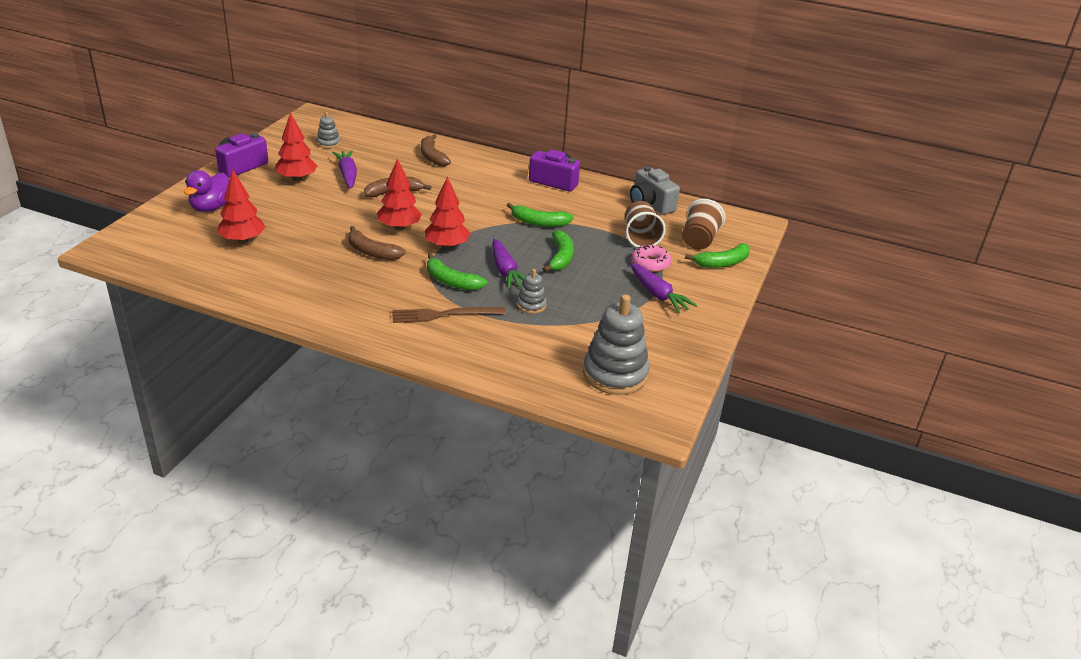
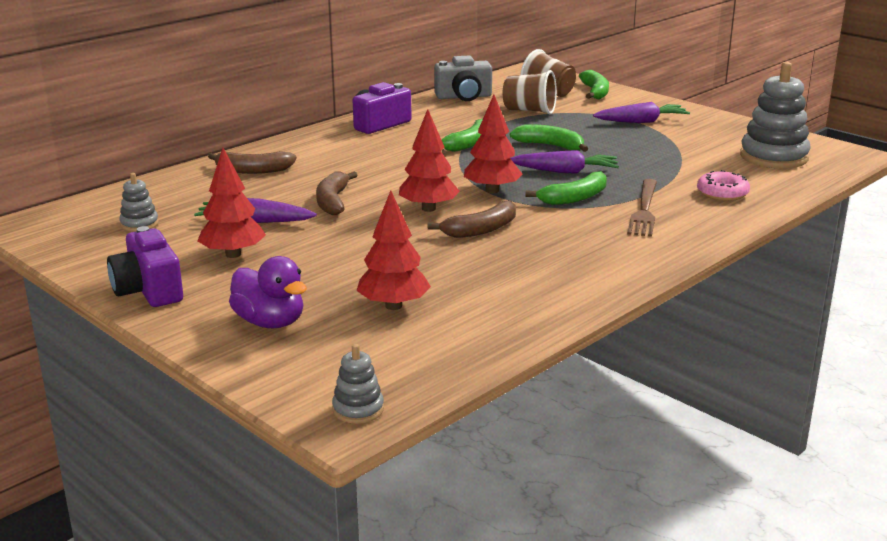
camera: 65 degrees left, 10 degrees down
grey stacking toy [517,269,547,314] -> grey stacking toy moved to [332,344,384,424]
pink donut [632,245,671,272] -> pink donut moved to [697,170,750,201]

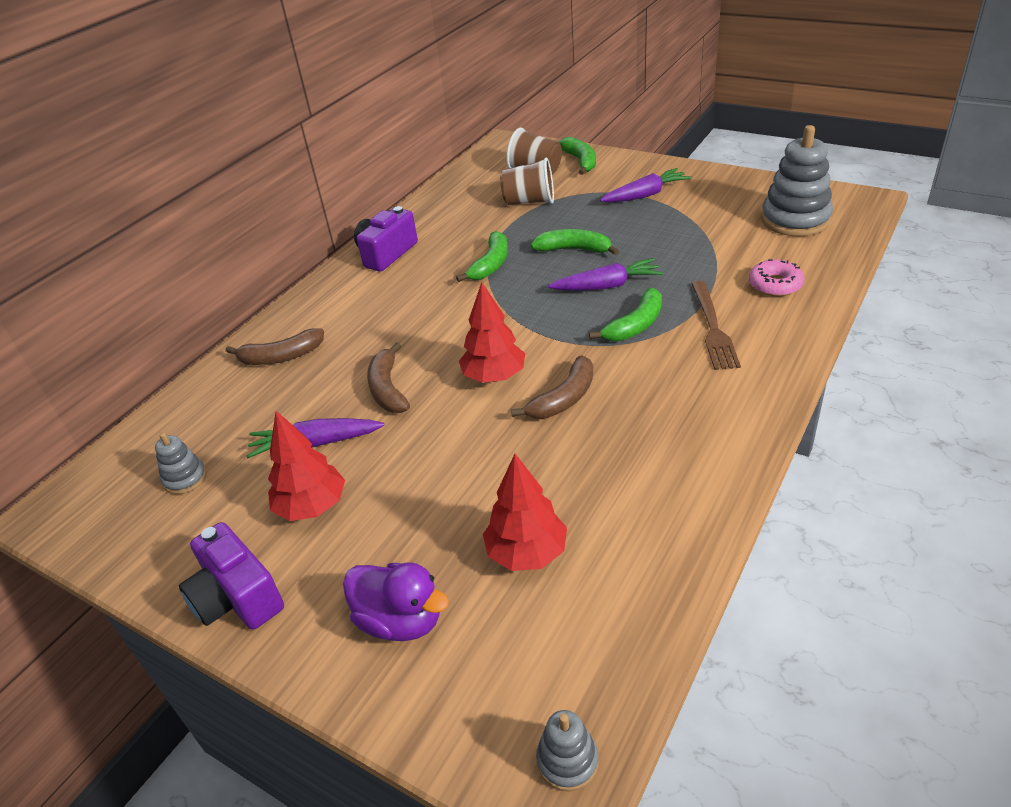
camera: 10 degrees left, 15 degrees up
grey camera [434,56,492,101] -> none
red tree [464,95,523,193] -> none

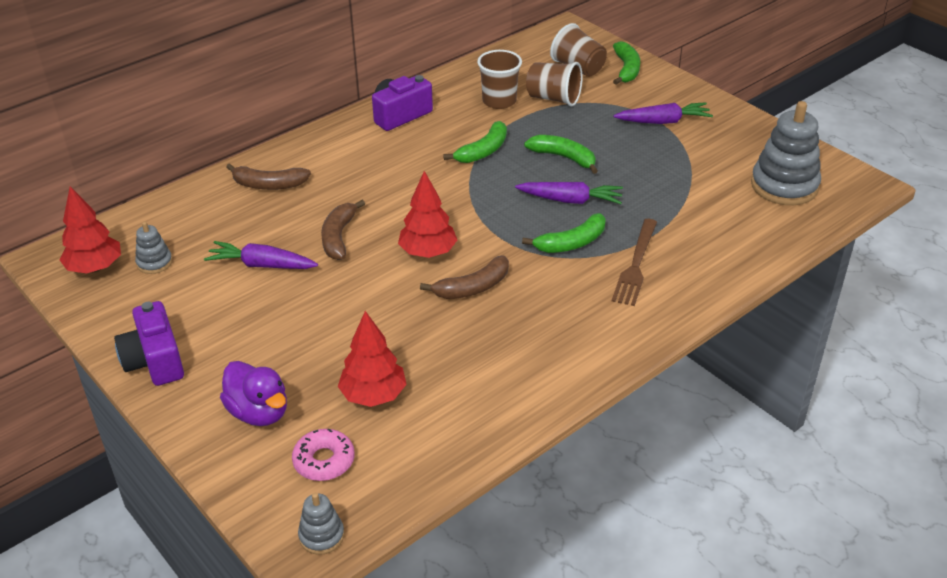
camera: 15 degrees right, 0 degrees up
red tree [268,411,345,521] -> red tree moved to [59,186,121,274]
pink donut [749,259,804,296] -> pink donut moved to [292,429,355,481]
none -> brown cup [477,50,522,109]

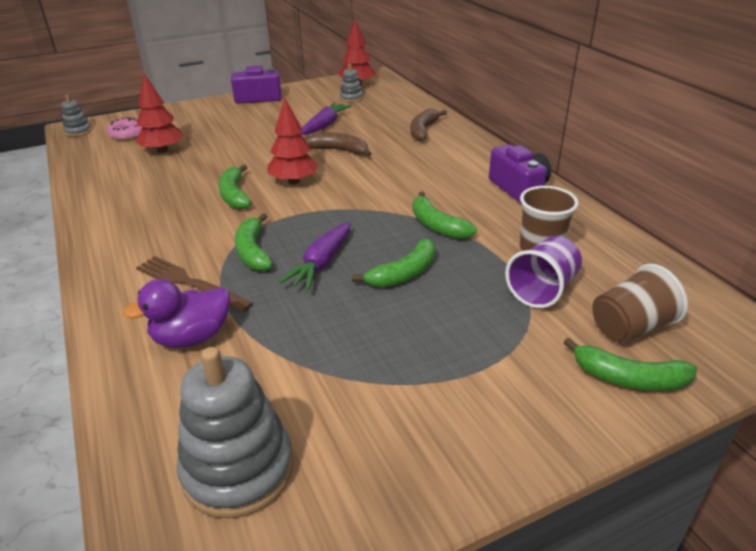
camera: 105 degrees right, 5 degrees down
purple duck [220,361,287,426] -> purple duck moved to [123,279,230,348]
brown banana [420,255,509,299] -> green banana [218,164,251,209]
brown cup [526,62,583,106] -> purple cup [505,236,582,308]
purple carrot [613,102,713,124] -> none

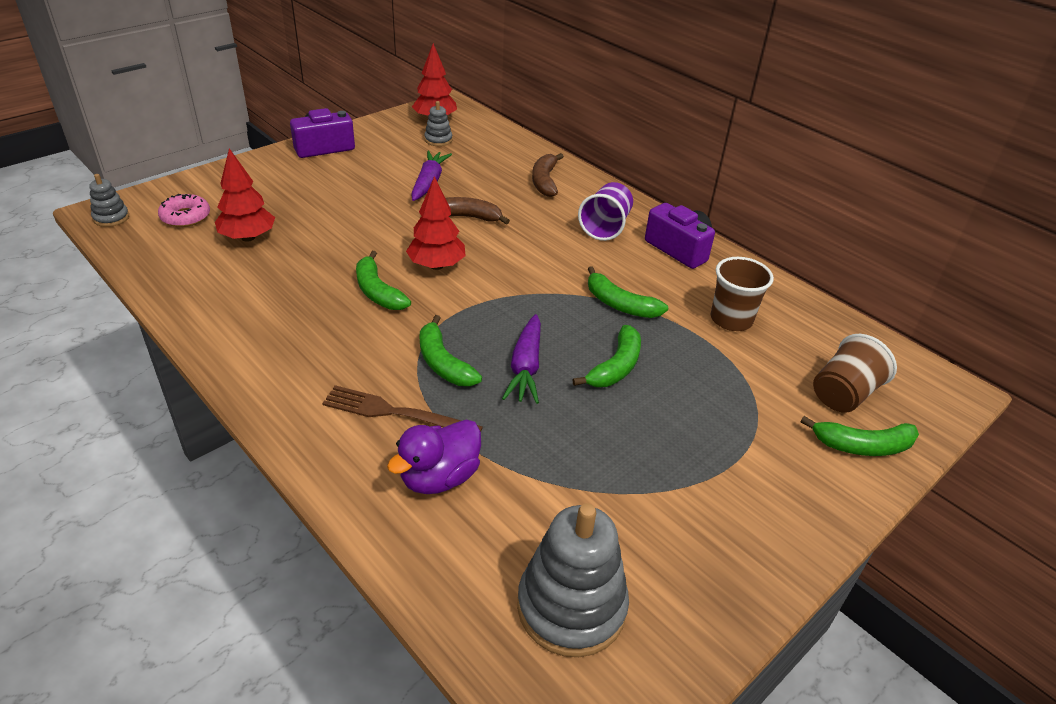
camera: 20 degrees left, 5 degrees up
purple cup [505,236,582,308] -> purple cup moved to [578,182,633,241]

